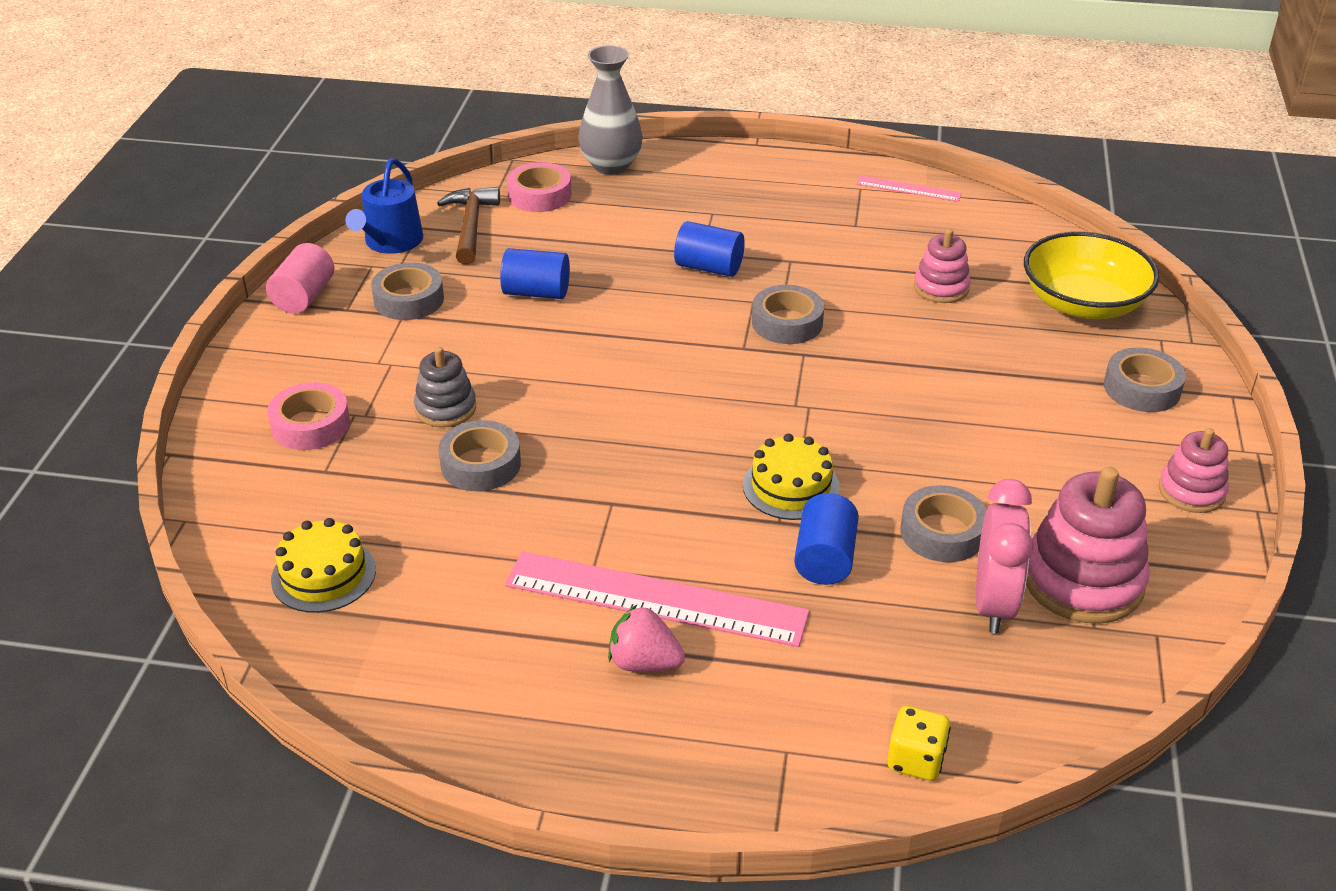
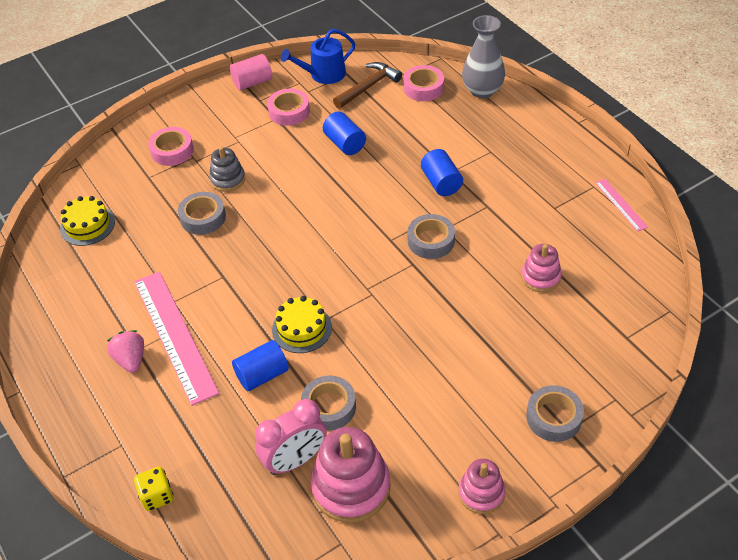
camera: 50 degrees right, 10 degrees up
grey tape [371,263,444,320] -> pink tape [267,88,310,126]
yellow bowl [1024,232,1159,319] -> none

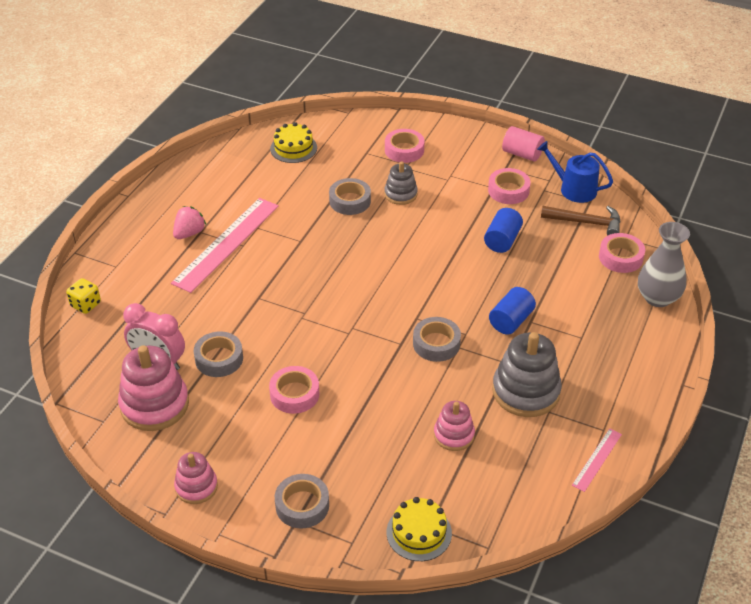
camera: 55 degrees right, 5 degrees down
blue cylinder [232,340,289,391] -> none
yellow cake [272,296,332,353] -> yellow cake moved to [387,497,452,561]
none -> pink tape [269,366,319,414]
none -> grey stacking toy [492,332,562,417]

